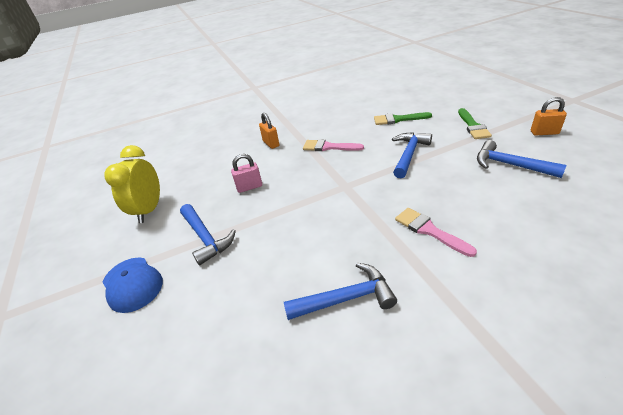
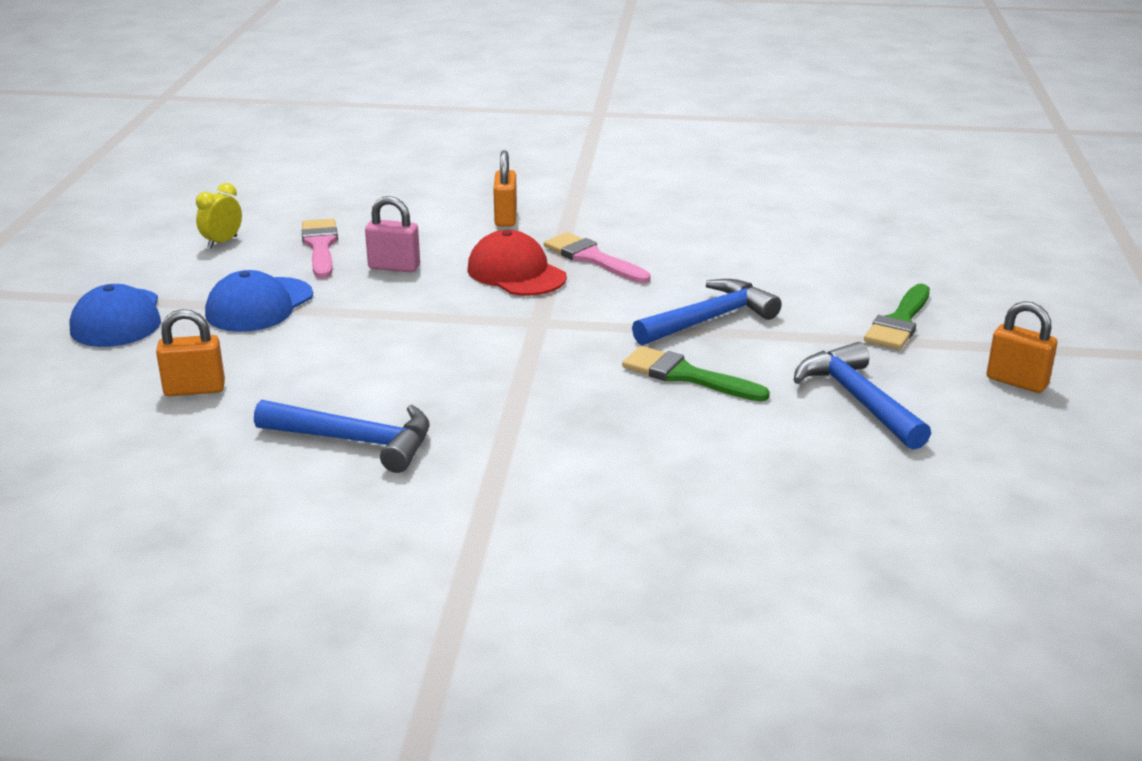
camera: 25 degrees right, 10 degrees down
yellow clock [104,145,160,223] -> yellow clock [196,183,242,248], size x0.49
blue hammer [180,204,236,266] -> blue cap [205,270,313,332]
green brush [374,112,432,125] -> green brush moved to [622,346,770,402]
pink brush [395,208,477,257] -> pink brush moved to [302,219,338,278]
none -> orange padlock [156,309,225,396]
none -> red cap [467,230,567,296]

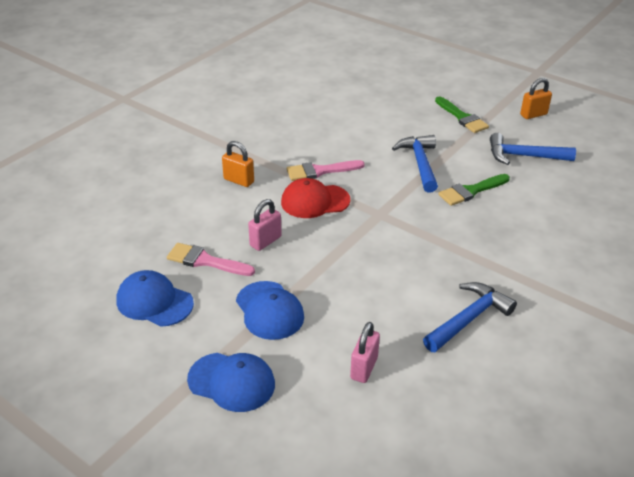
camera: 60 degrees left, 10 degrees up
orange padlock [156,309,225,396] -> pink padlock [350,322,380,383]
yellow clock [196,183,242,248] -> blue cap [116,270,194,327]

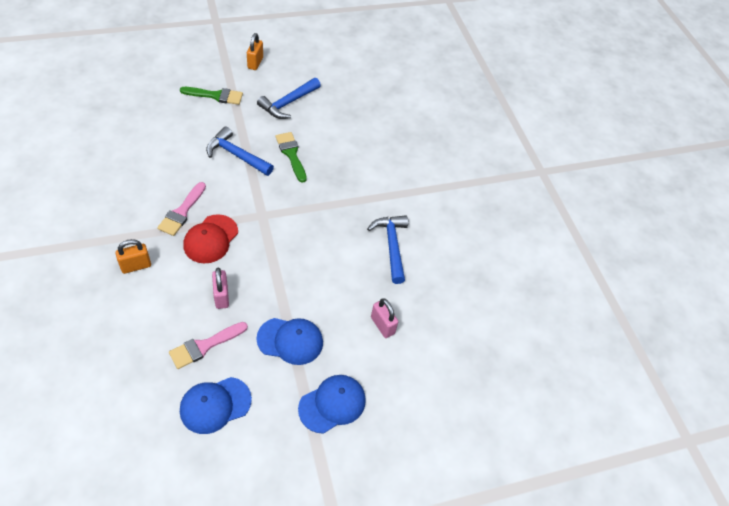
camera: 60 degrees left, 15 degrees up
green brush [438,174,510,206] -> green brush turned 150 degrees clockwise [275,132,307,183]

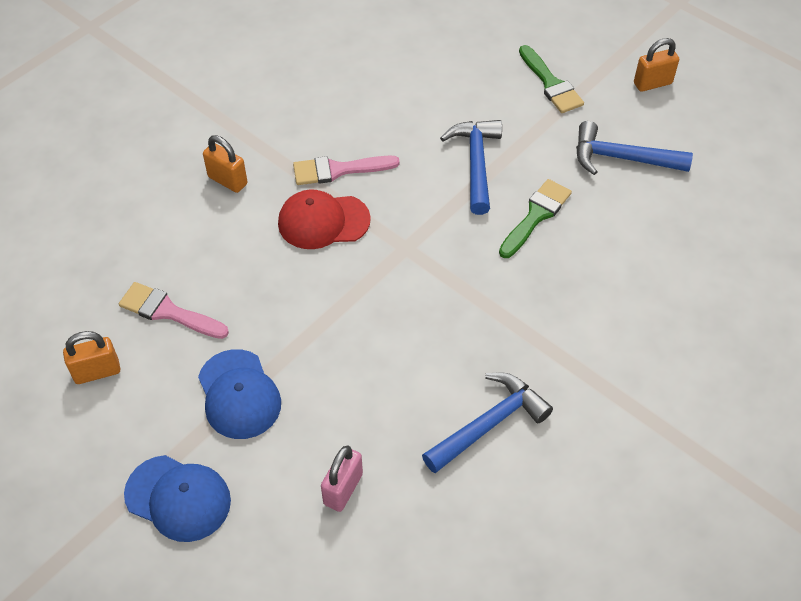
camera: 65 degrees right, 0 degrees up
blue cap [180,377,252,434] -> orange padlock [63,331,121,384]
pink padlock [212,268,229,309] -> none

